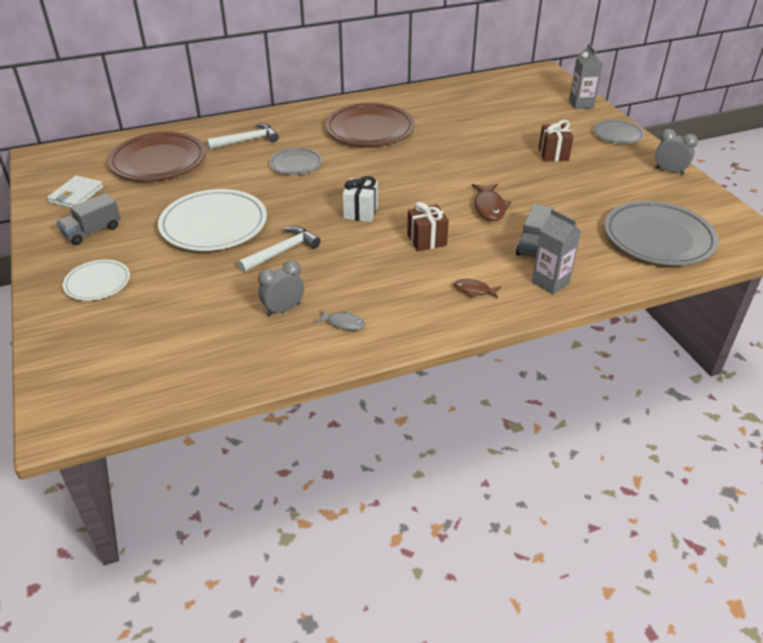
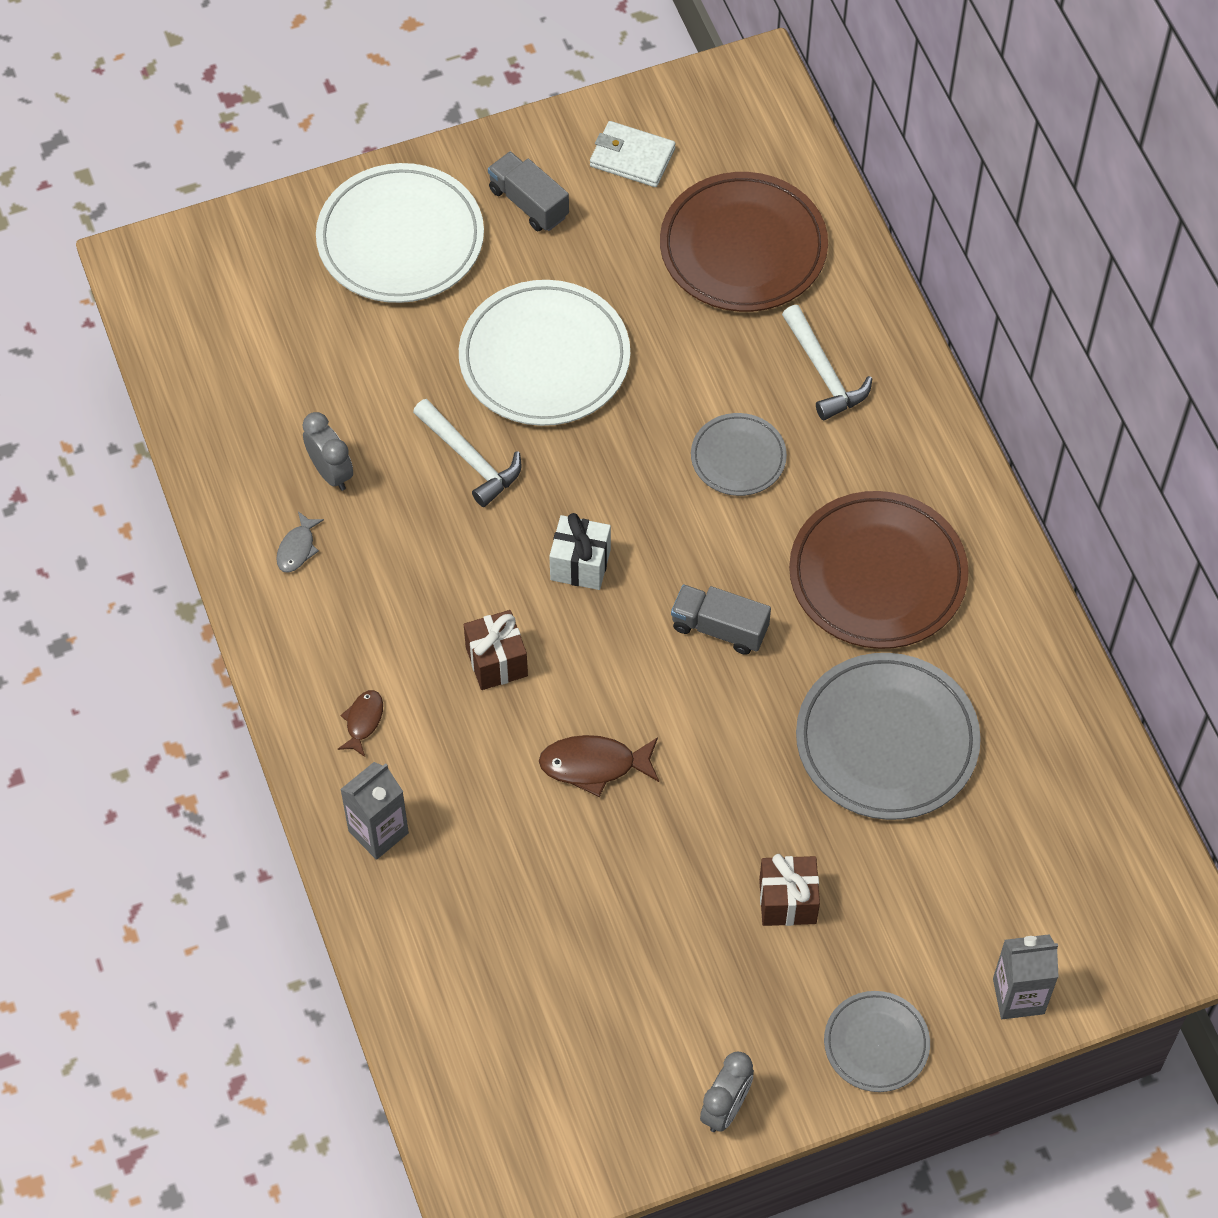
camera: 90 degrees right, 20 degrees up
white plate [63,260,130,301] -> white plate [316,163,484,303], size x1.82
grey truck [516,204,554,258] -> grey truck moved to [671,585,771,655]
grey plate [604,201,719,266] -> grey plate moved to [796,653,981,820]

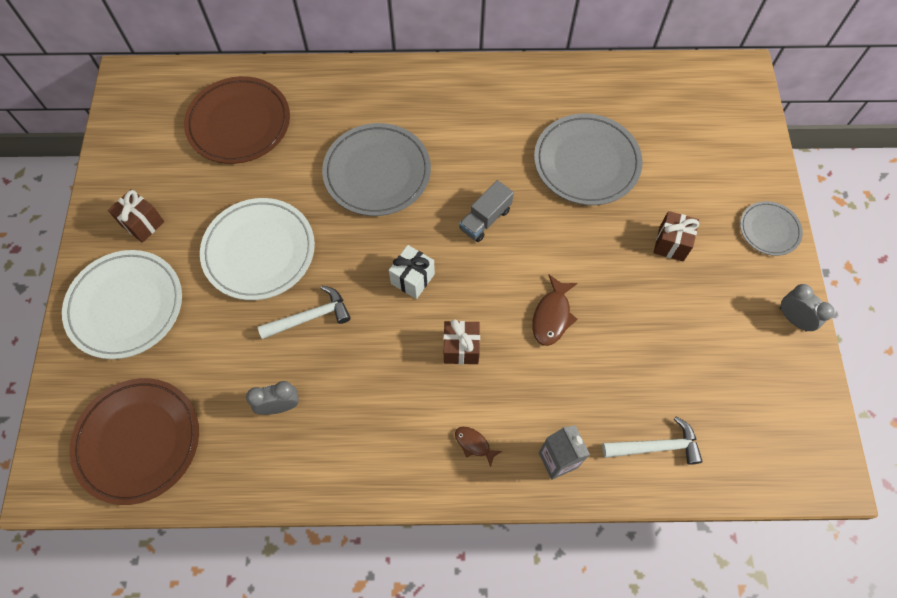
camera: 70 degrees left, 5 degrees up
grey fish [276,511,324,572] -> none
grey truck [488,151,569,231] -> brown gift [108,189,164,243]
white wallet [590,121,675,187] -> none
grey plate [691,413,787,496] -> grey plate [322,123,431,216], size x1.82
white hammer [782,305,873,420] -> white hammer moved to [602,417,703,465]
brown plate [789,491,969,649] -> brown plate moved to [69,378,199,505]
grey carton [993,934,1059,1019] -> none

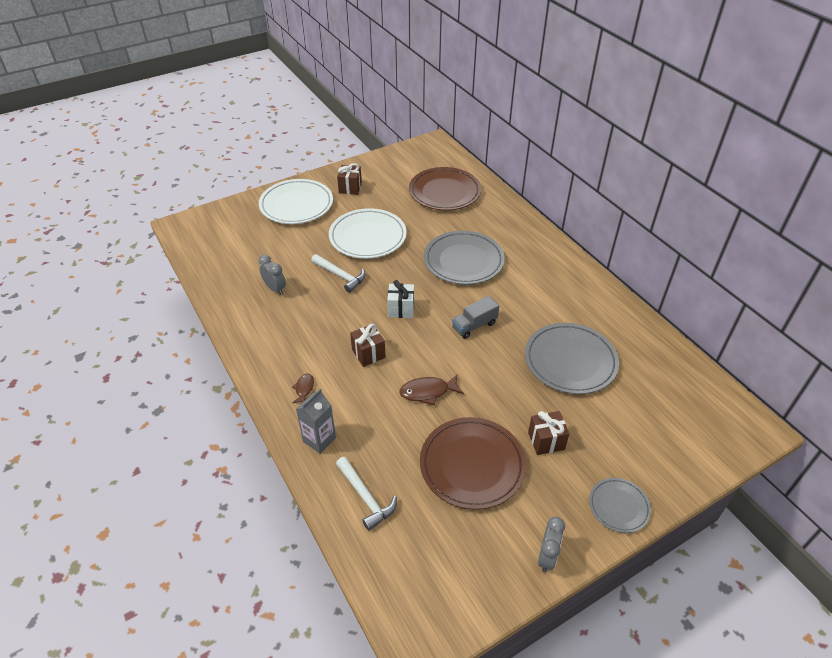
camera: 60 degrees right, 20 degrees down
brown plate [69,378,199,505] -> brown plate moved to [420,417,526,510]
grey truck [459,180,514,242] -> grey truck turned 45 degrees counterclockwise [452,296,499,339]

